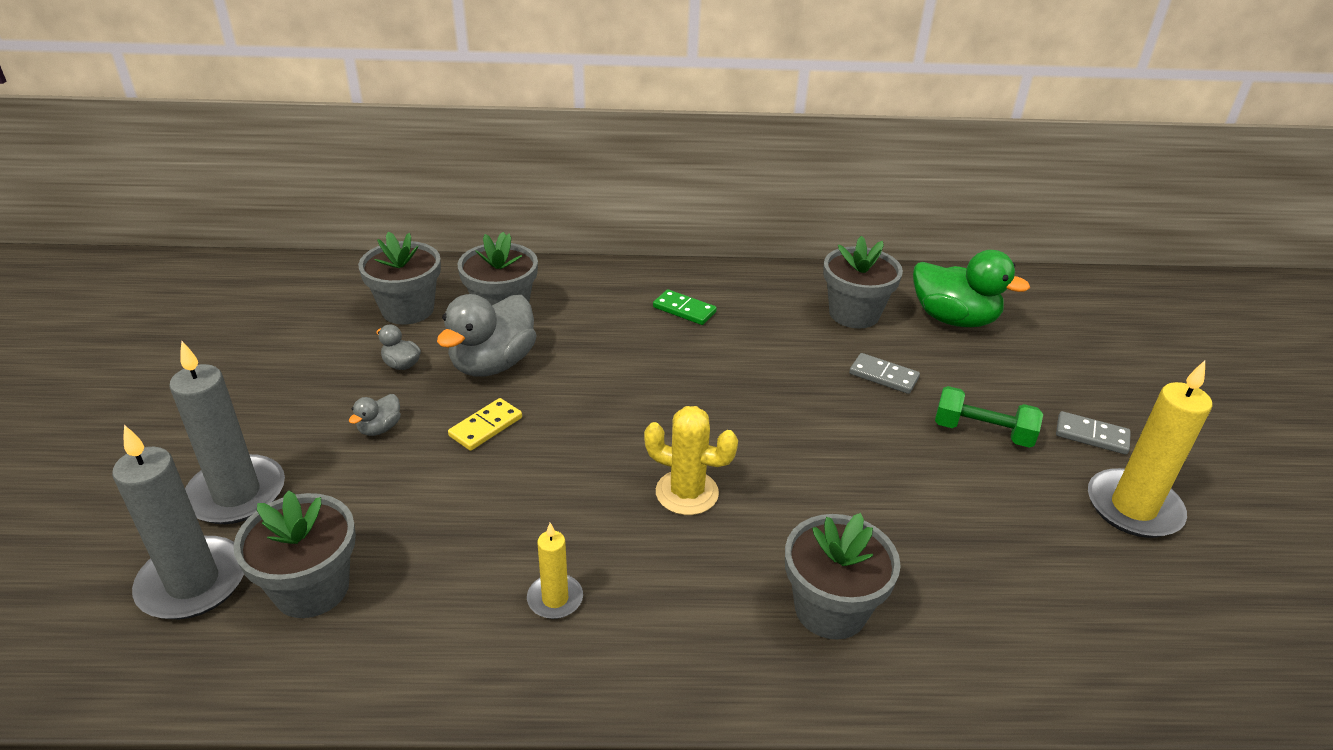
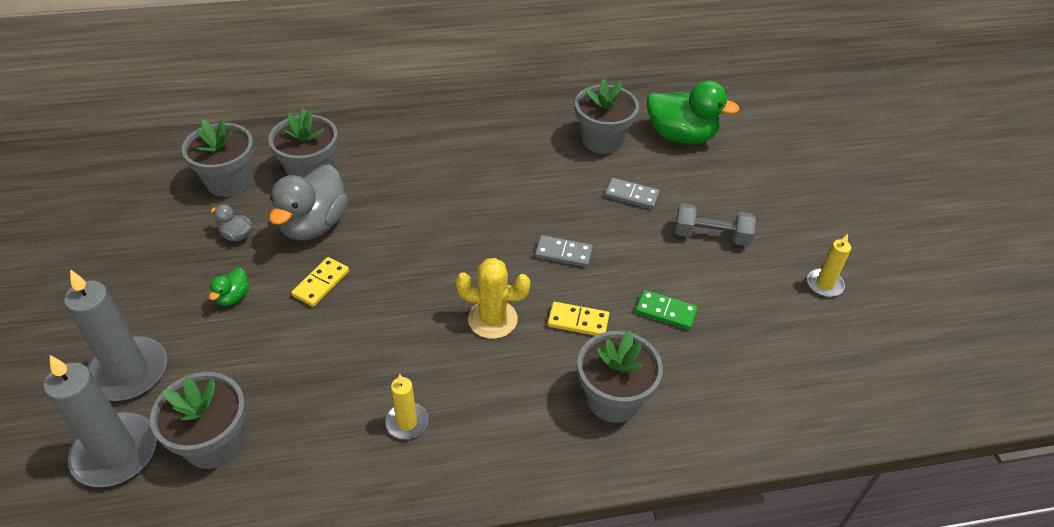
camera: 10 degrees left, 10 degrees up
grey duck [349,394,401,436] -> green duck [209,268,249,306]
green domino [653,289,717,325] -> green domino moved to [635,290,698,330]
green dumbbell [935,386,1043,448] -> grey dumbbell [675,203,756,246]
grey domino [1056,411,1131,455] -> grey domino moved to [535,235,593,267]
yellow candle [1088,360,1212,538] -> yellow candle [807,234,851,297], size x0.53
none -> yellow domino [548,302,609,336]

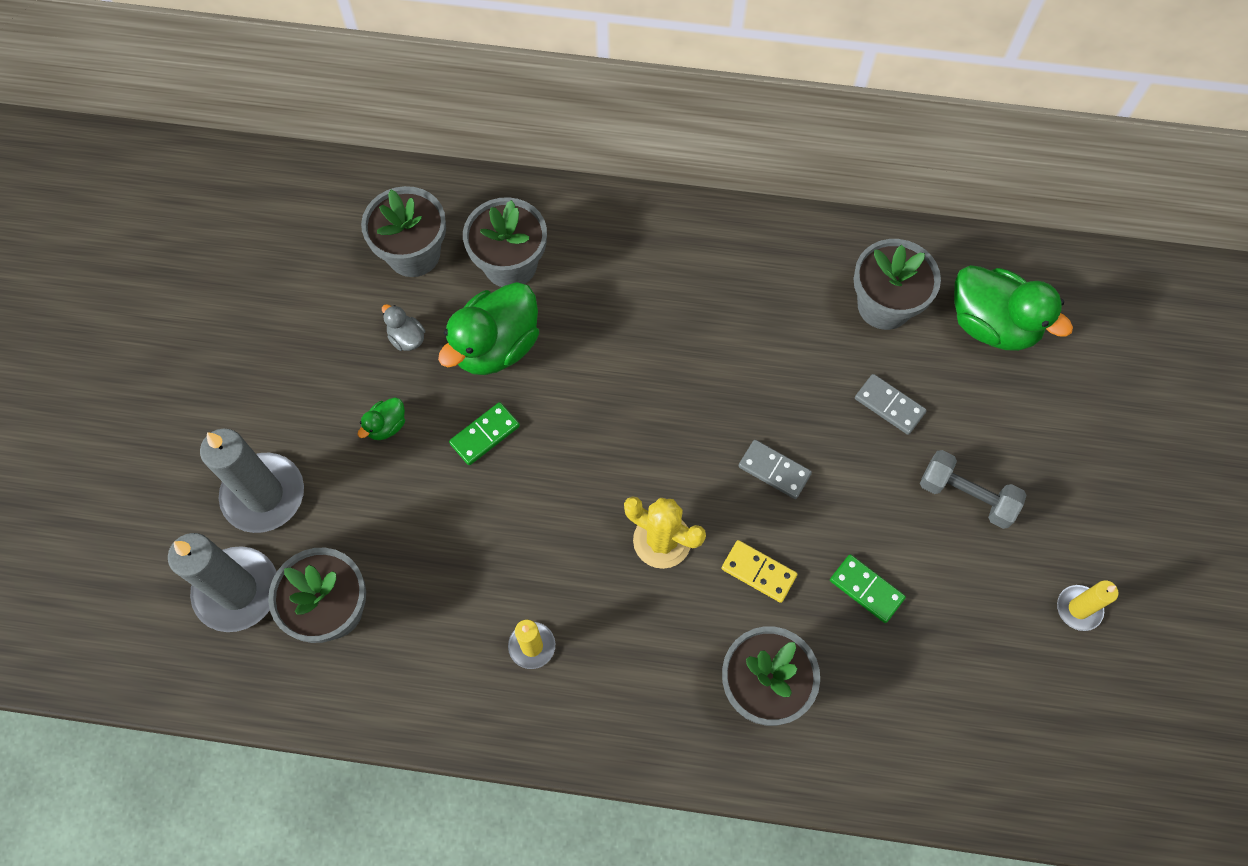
camera: 20 degrees right, 20 degrees up
grey duck [269,164,348,240] -> green duck [438,282,539,375]
yellow domino [291,257,349,307] -> green domino [449,402,520,465]

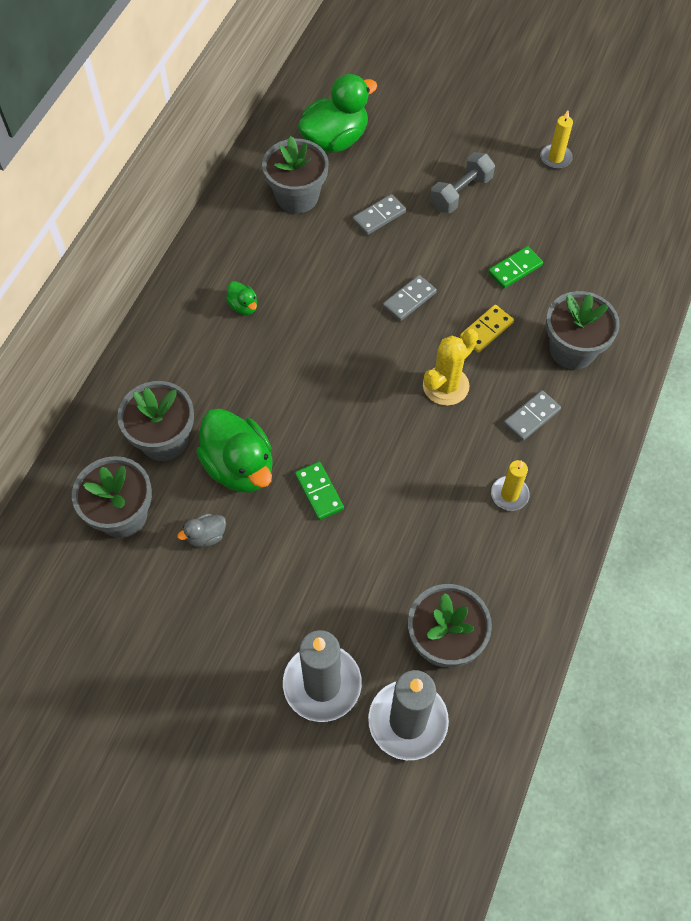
camera: 75 degrees left, 5 degrees down
green duck [357,398,405,440] -> green duck moved to [226,281,257,315]
none -> grey domino [504,390,561,441]

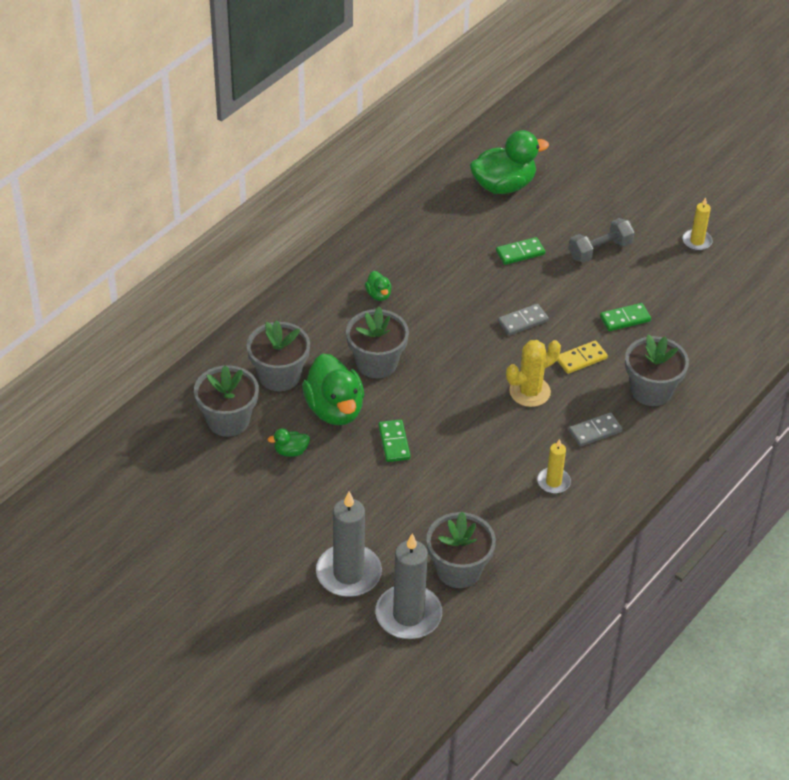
camera: 15 degrees right, 15 degrees down
grey duck [177,513,226,547] -> green duck [268,428,310,457]
grey flower pot [262,136,329,213] -> grey flower pot moved to [346,307,409,378]
grey domino [353,194,406,235] -> green domino [496,237,545,265]

